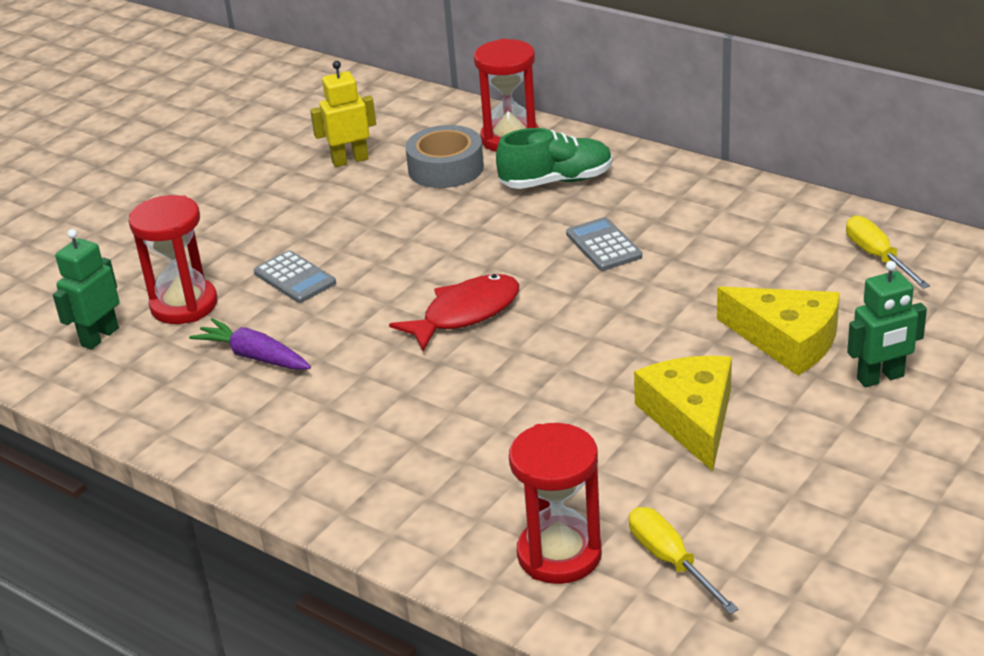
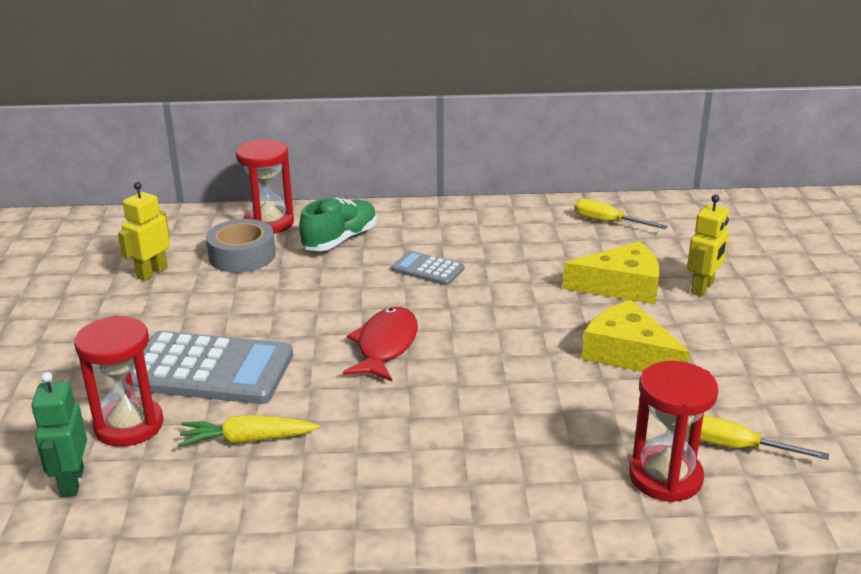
camera: 40 degrees left, 5 degrees down
purple carrot [189,318,311,370] -> yellow carrot [178,415,319,447]
grey calculator [253,250,336,303] -> grey calculator [131,331,293,404], size x2.00
green robot [847,261,927,387] -> yellow robot [687,195,729,297]

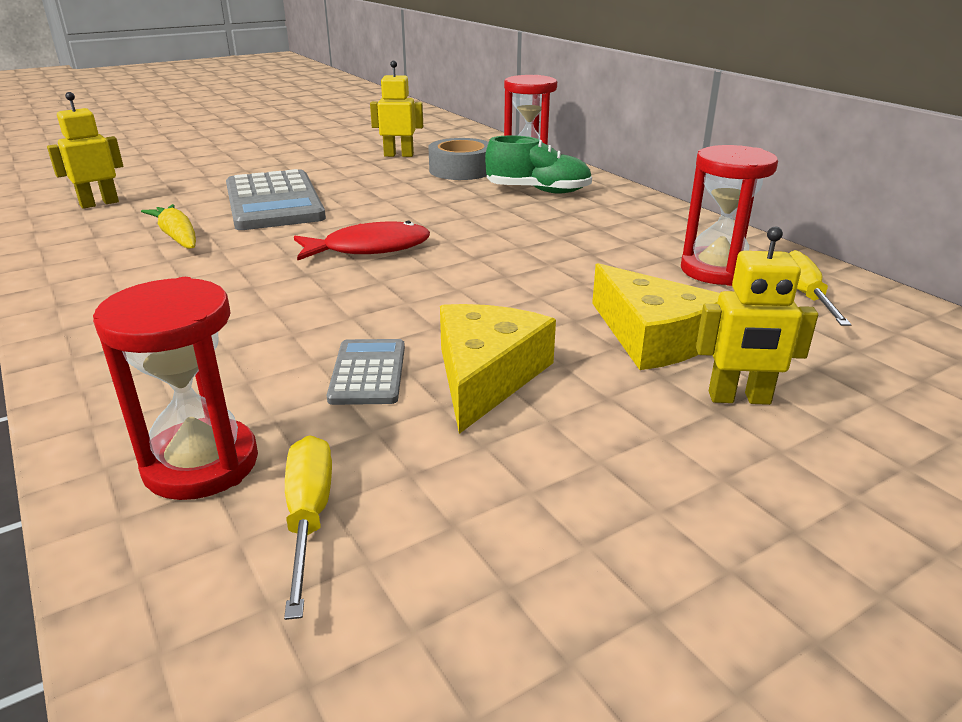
camera: 60 degrees right, 0 degrees up
green robot [31,372,87,497] -> yellow robot [47,92,123,209]
red hourglass [74,315,163,447] -> red hourglass moved to [681,145,778,286]
grey calculator [392,251,464,285] -> grey calculator moved to [327,339,405,405]

